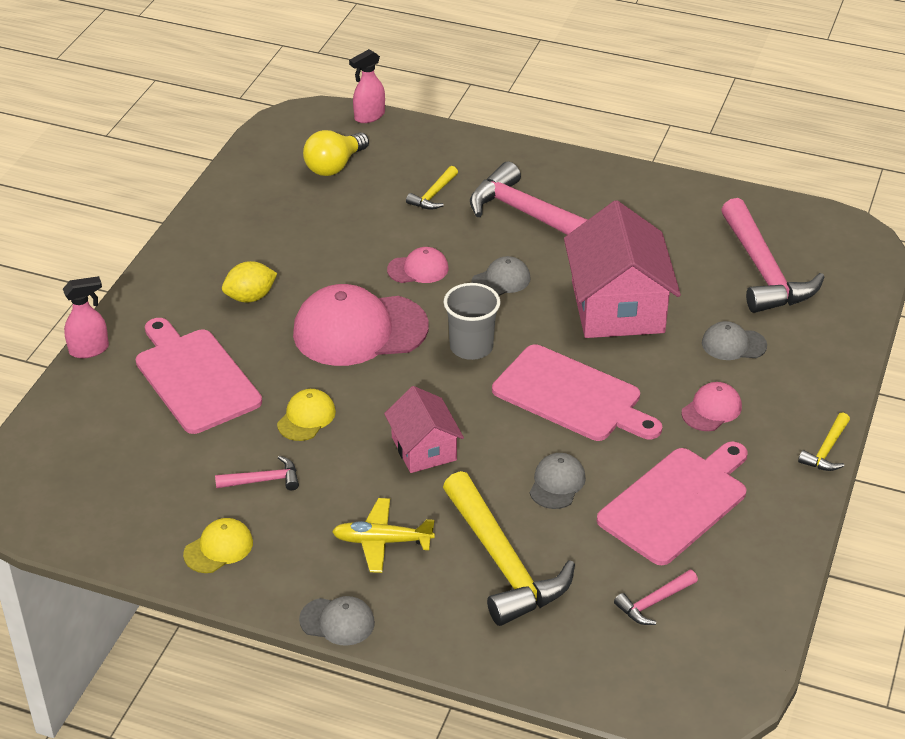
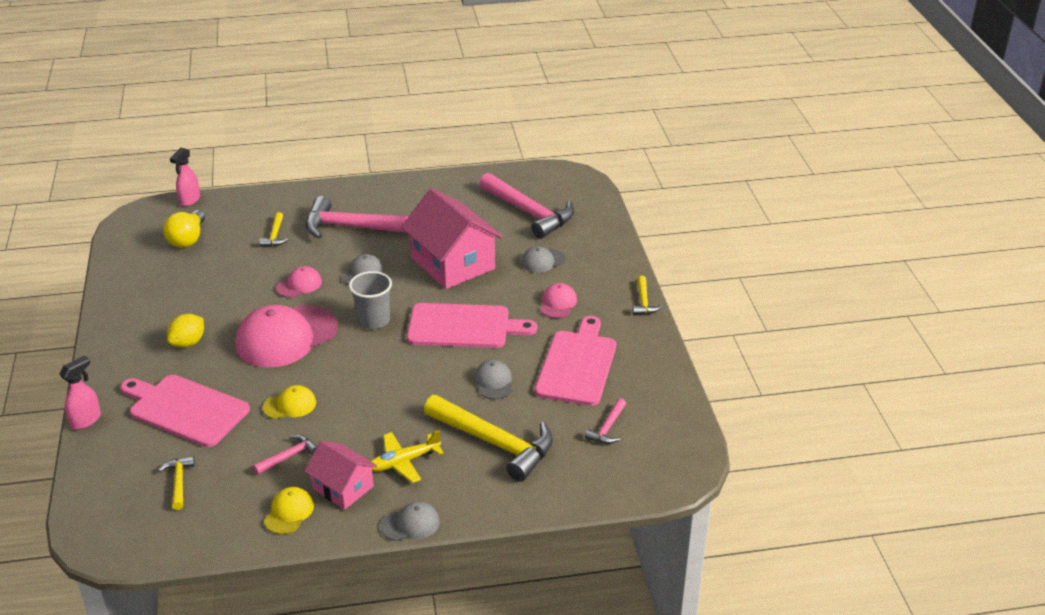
camera: 30 degrees left, 5 degrees down
yellow cap [277,389,336,441] -> yellow cap turned 75 degrees clockwise [263,385,316,419]
pink house [384,386,464,473] -> pink house moved to [304,441,377,510]
none -> yellow hammer [158,456,195,510]

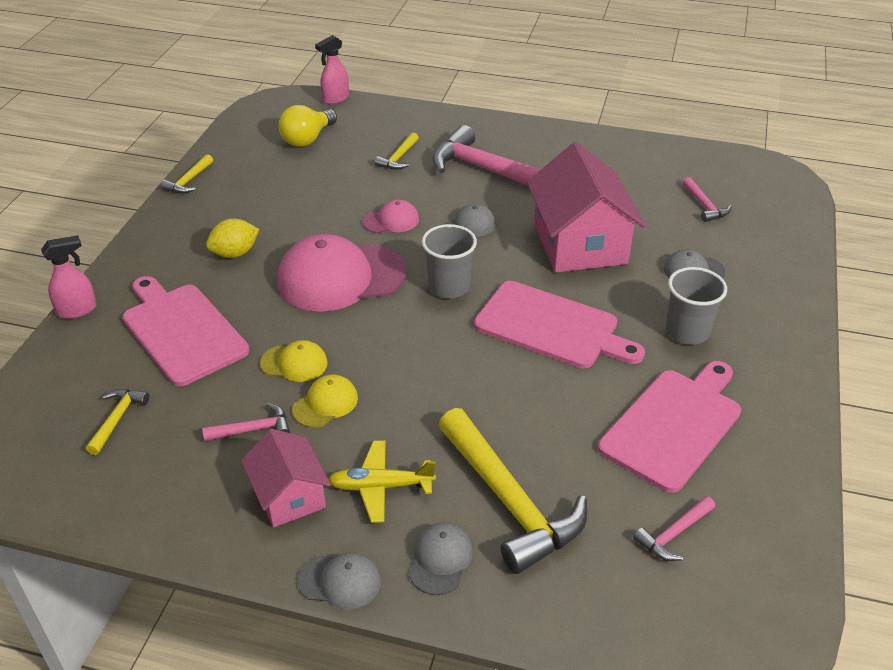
camera: 25 degrees right, 5 degrees up
yellow cap [264,487,314,534] -> yellow cap moved to [292,374,358,428]
grey cap [474,360,513,399] -> grey cap moved to [409,522,473,595]
pink hammer [479,173,574,239] -> pink hammer [683,177,731,222], size x0.46
pink cap [540,283,577,318] -> grey cup [666,267,727,345]
yellow hammer [632,276,663,315] -> yellow hammer moved to [160,154,213,194]

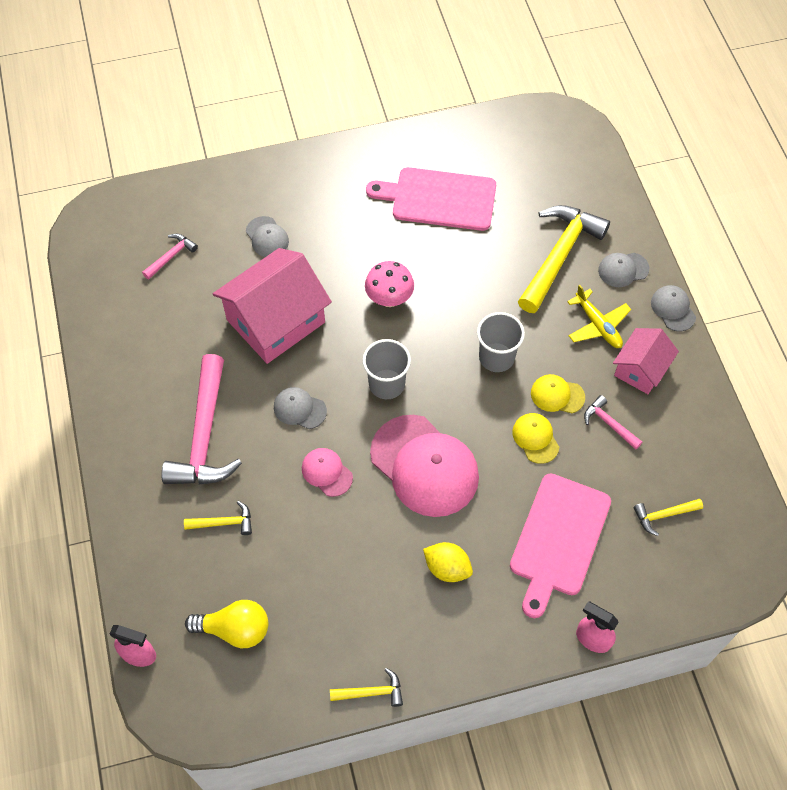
camera: 120 degrees left, 20 degrees up
pink cutting board [474,281,645,368] -> pink mushroom [365,261,414,307]
pink hammer [633,496,715,561] -> none
grey cup [666,267,727,345] -> grey cup moved to [477,312,525,372]

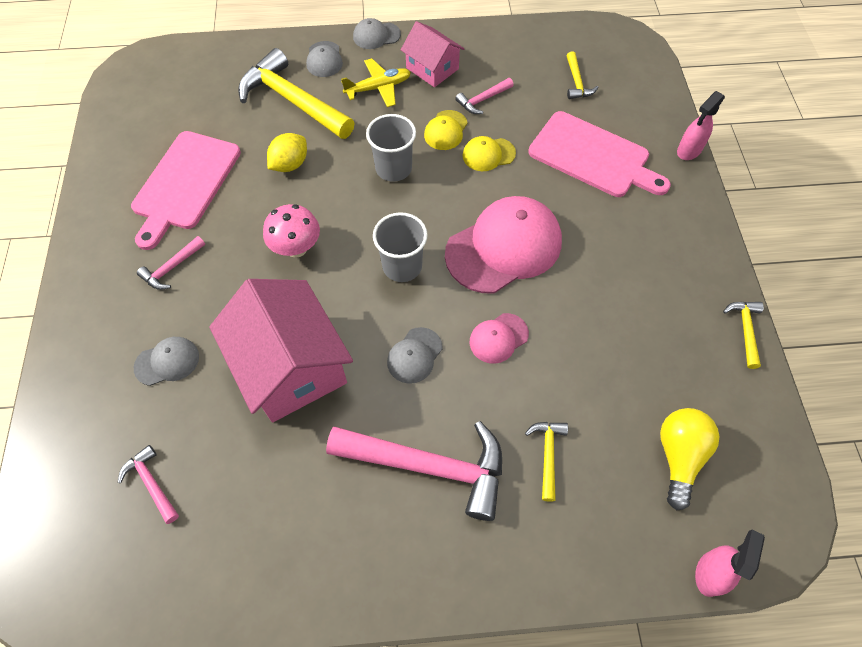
camera: 80 degrees left, 0 degrees up
yellow lemon [423,542,473,582] -> yellow lemon moved to [267,133,307,172]
none -> pink hammer [137,236,205,290]

